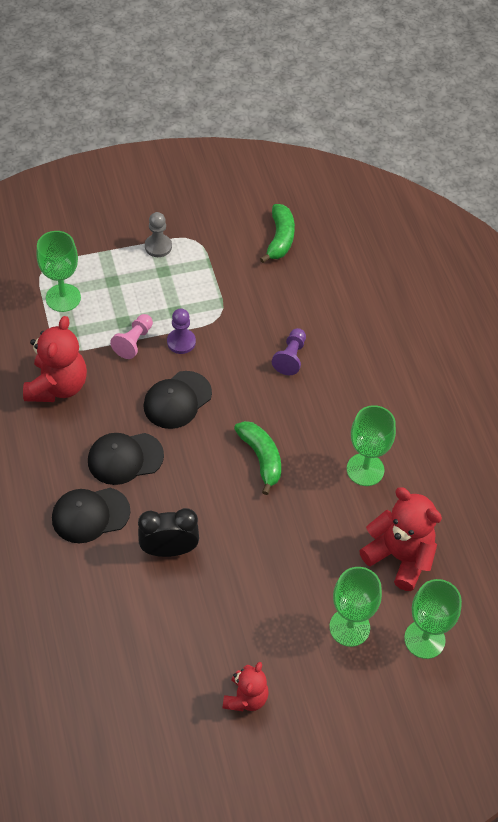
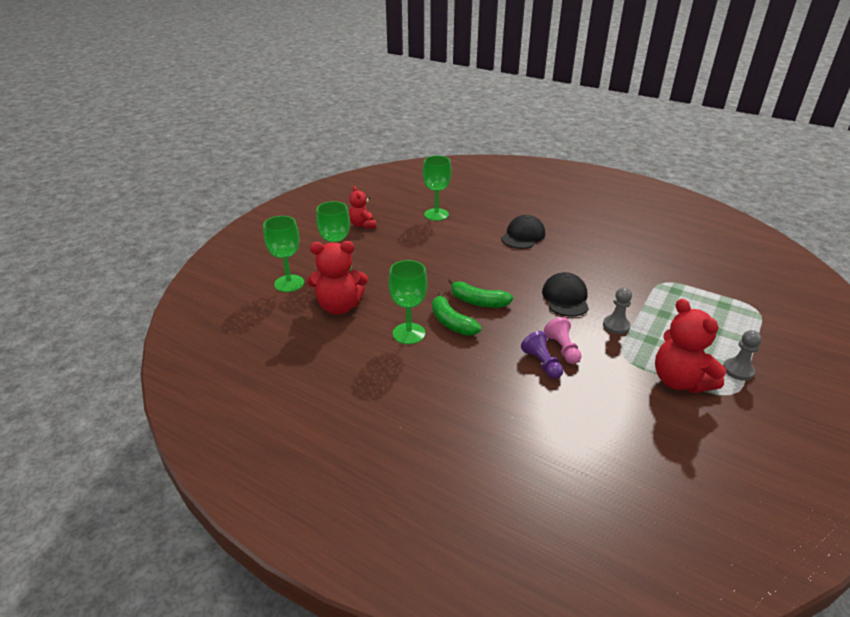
camera: 140 degrees right, 20 degrees down
red teddy bear [23,316,87,402] -> red teddy bear moved to [655,299,726,393]
green goblet [36,231,81,312] -> green goblet moved to [423,155,452,221]
black cap [88,433,164,485] -> none
pink pawn [110,314,153,359] -> pink pawn moved to [544,317,581,364]
black clock [138,508,199,557] -> none
purple pawn [167,308,196,354] -> grey pawn [603,288,632,334]
green banana [260,204,295,263] -> green banana moved to [432,292,481,336]

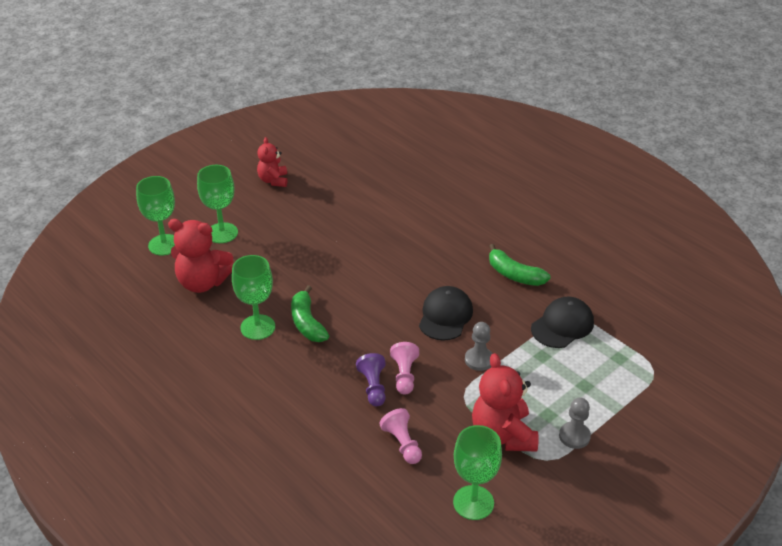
camera: 15 degrees right, 5 degrees up
green goblet [423,155,452,221] -> green goblet moved to [453,425,502,520]
green banana [448,278,513,308] -> green banana moved to [489,244,551,286]
black cap [501,215,545,249] -> black cap moved to [531,297,594,348]
none -> pink pawn [379,408,422,464]

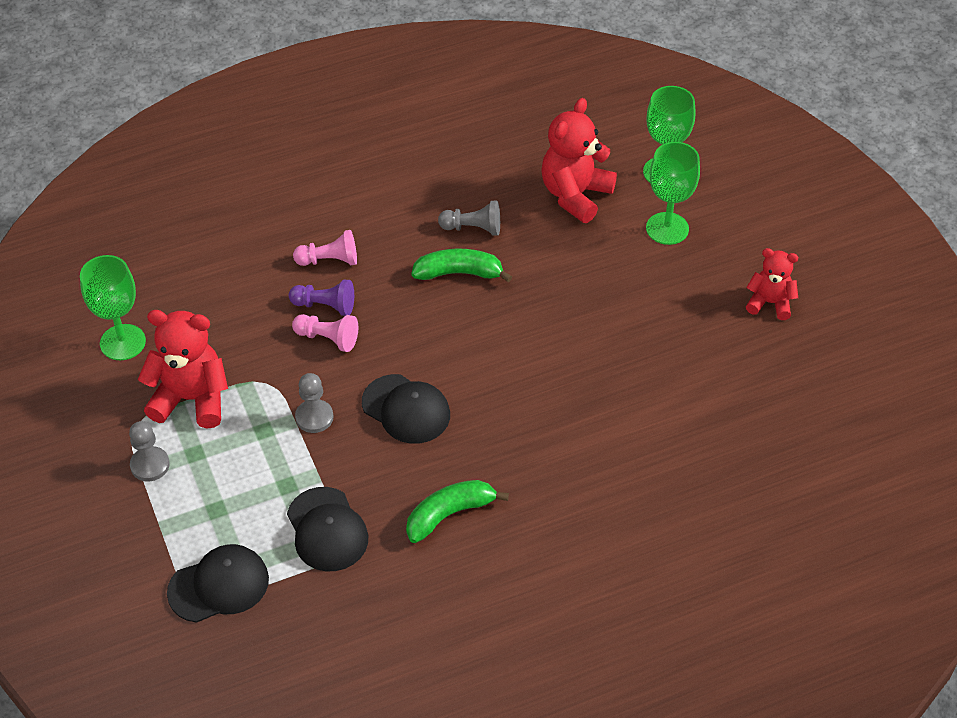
camera: 110 degrees right, 10 degrees up
green goblet [232,255,275,340] -> grey pawn [438,201,500,236]
pink pawn [379,408,422,464] -> pink pawn moved to [293,230,357,266]
none -> black cap [167,544,269,623]

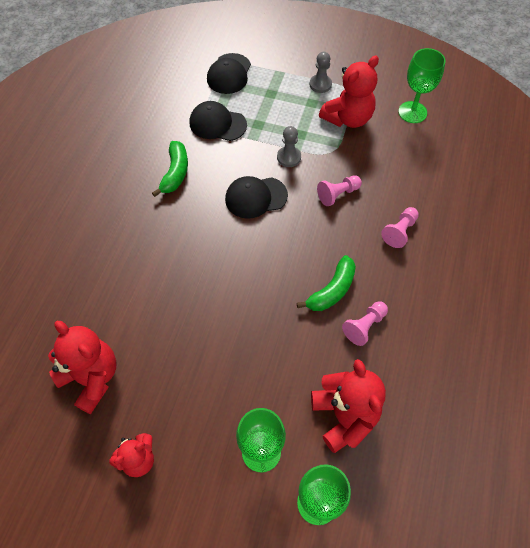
camera: 130 degrees right, 10 degrees up
purple pawn [289,280,354,316] -> none
grey pawn [438,201,500,236] -> pink pawn [342,301,388,346]
none -> red teddy bear [48,321,116,414]

